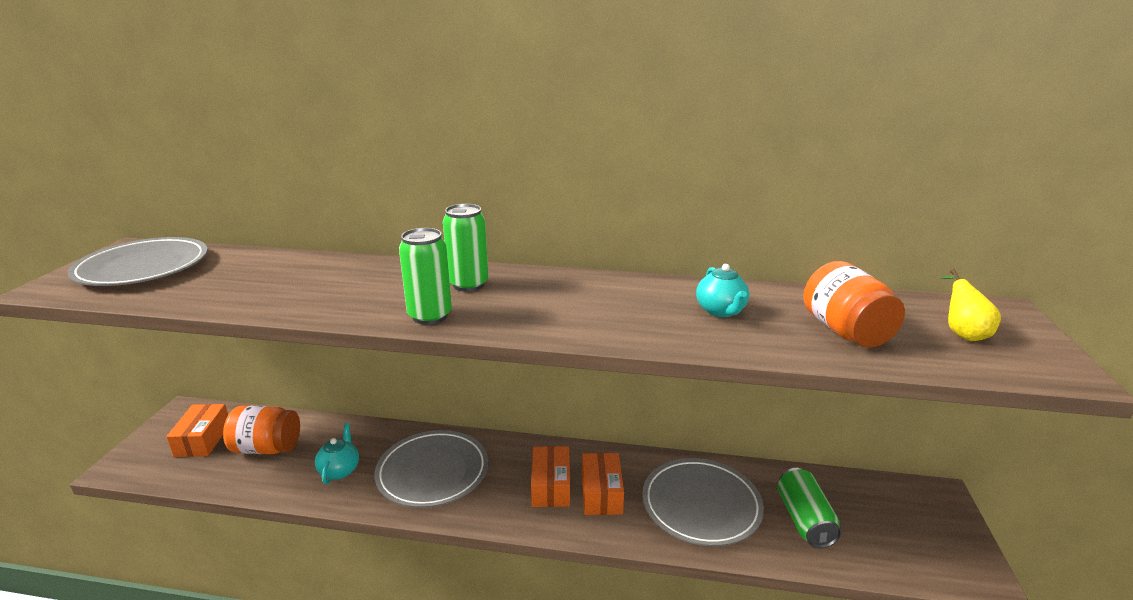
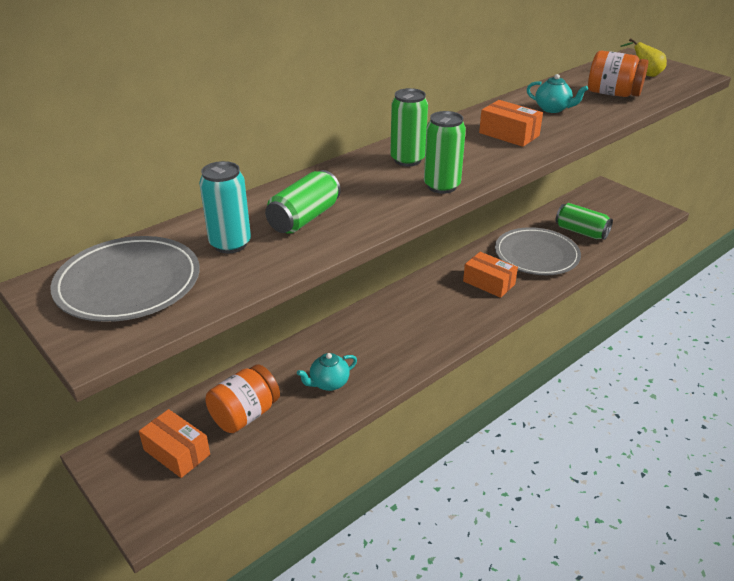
camera: 50 degrees left, 10 degrees up
turquoise teapot [315,423,359,484] -> turquoise teapot turned 75 degrees counterclockwise [297,353,357,391]
grey plate [375,430,488,508] -> none
orange box [531,446,570,507] -> orange box moved to [479,100,543,147]
none -> turquoise can [199,161,251,253]
none -> green can [265,170,341,234]

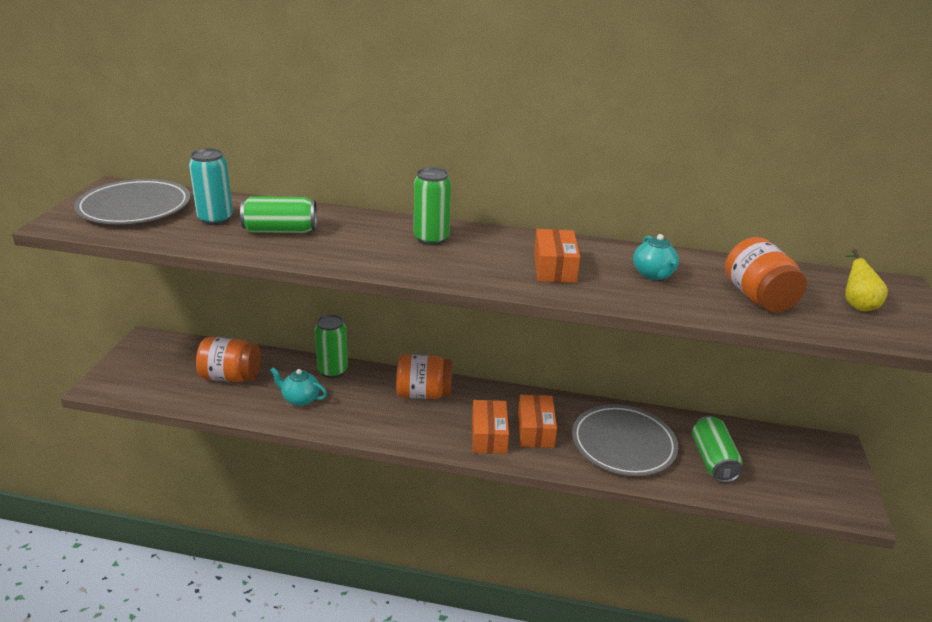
camera: 50 degrees right, 5 degrees down
orange box [139,409,210,478] -> orange box moved to [472,400,509,454]
green can [424,111,466,194] -> green can moved to [315,314,348,378]
none -> orange jar [396,355,452,399]

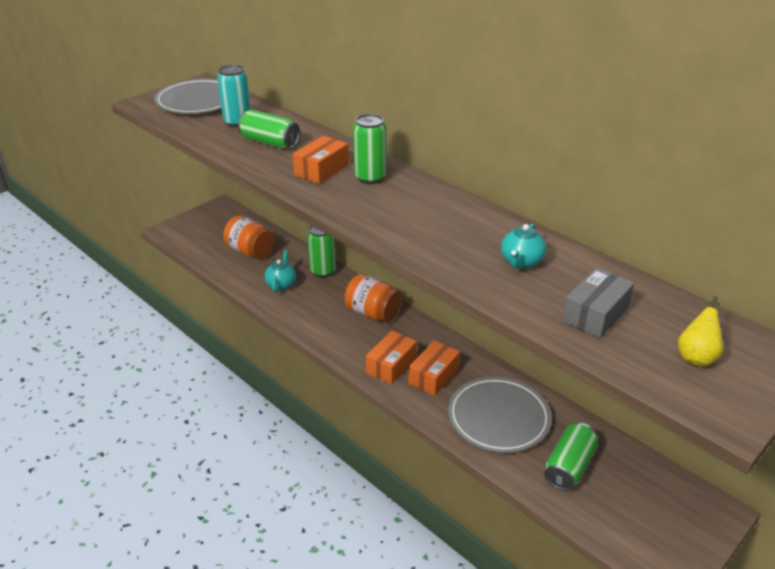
camera: 35 degrees right, 5 degrees up
turquoise teapot [270,367,327,406] -> turquoise teapot turned 45 degrees clockwise [264,250,296,292]
orange box [534,229,580,283] -> orange box moved to [293,136,349,184]
orange jar [725,237,807,312] -> grey box [562,268,634,339]

